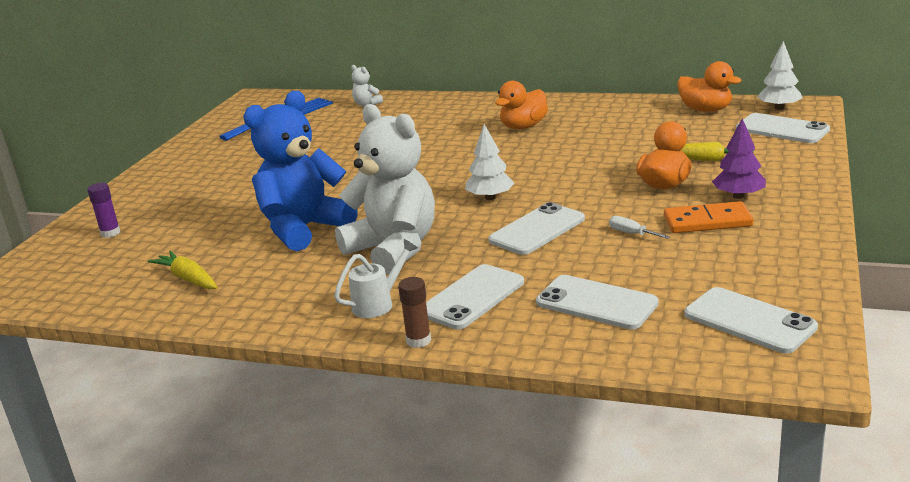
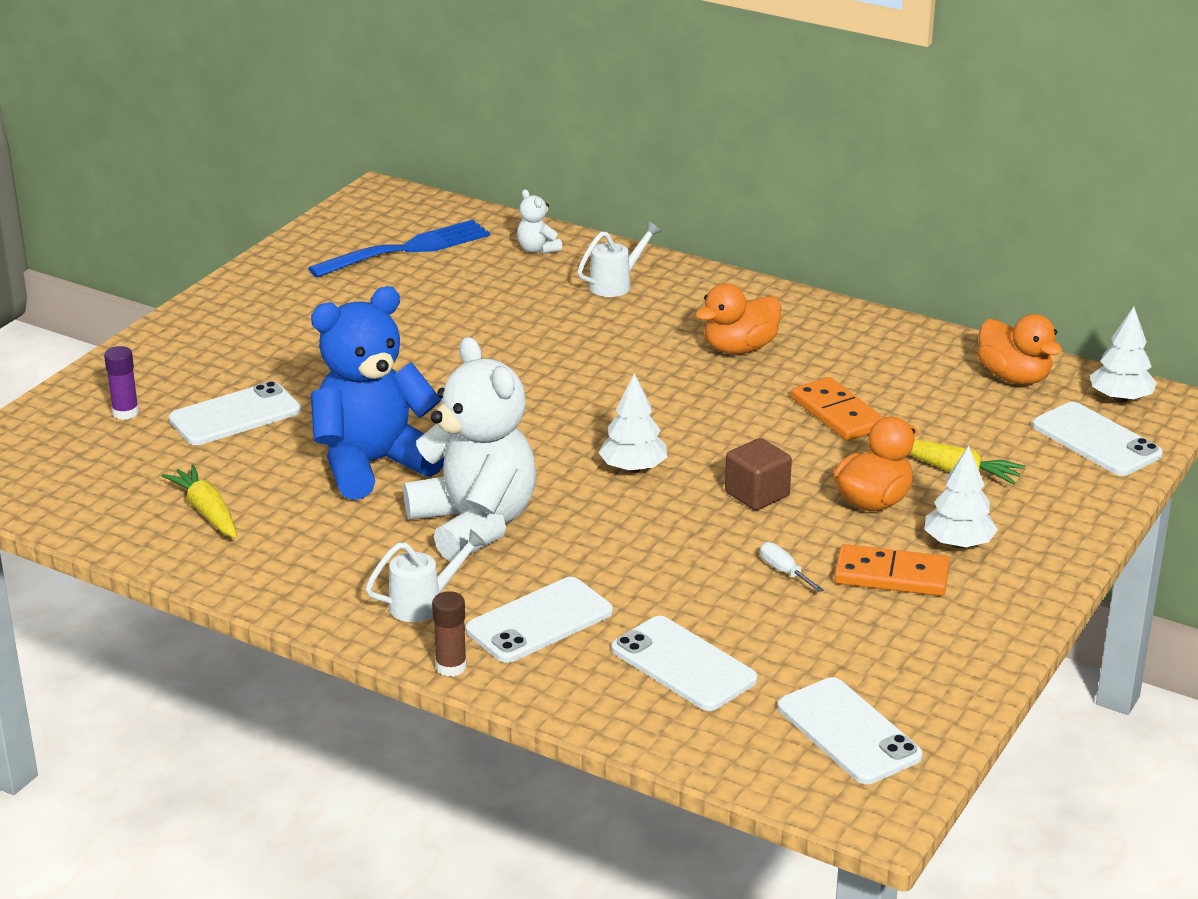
camera: 10 degrees right, 5 degrees up
white phone [488,202,585,255] -> white phone moved to [169,381,301,445]
purple tree [712,118,766,199] -> white tree [925,445,998,548]
none -> white watering can [578,221,662,297]
none -> brown cube [725,438,792,510]
none -> orange domino [791,377,884,441]

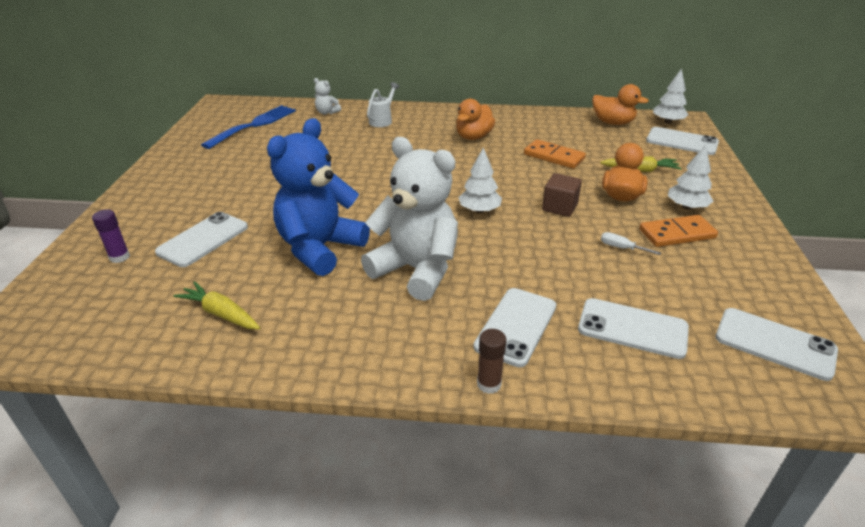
camera: 25 degrees left, 5 degrees up
white watering can [366,529,486,622] -> none

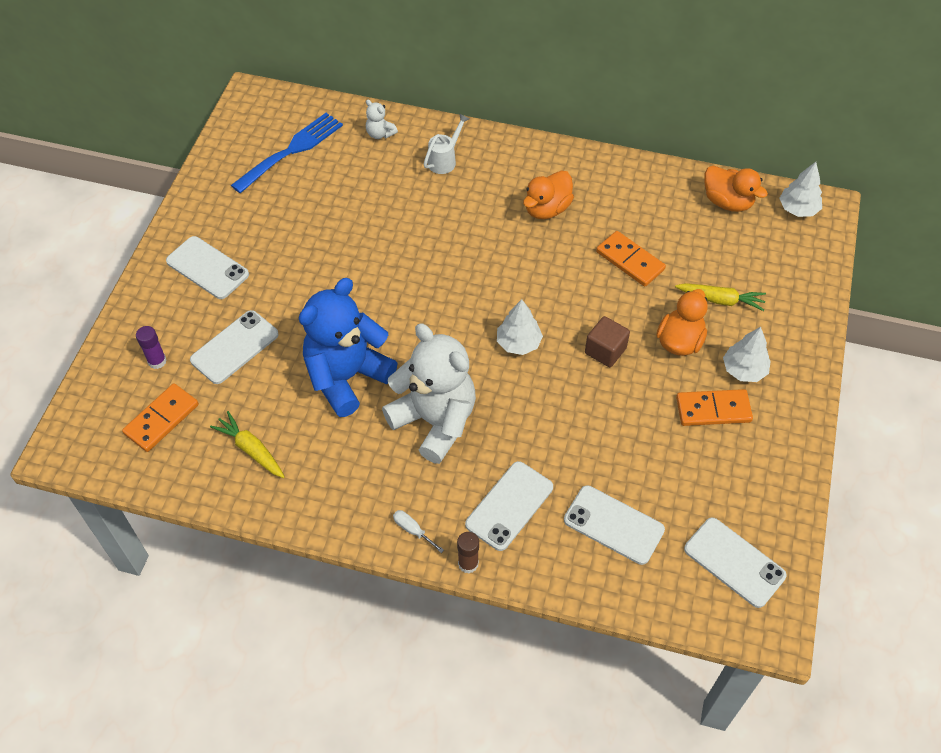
camera: 10 degrees right, 20 degrees up
white screwdriver [601,232,661,255] -> white screwdriver moved to [393,510,444,553]
white phone [646,127,719,155] -> white phone moved to [166,236,249,299]
none -> orange domino [122,383,199,452]

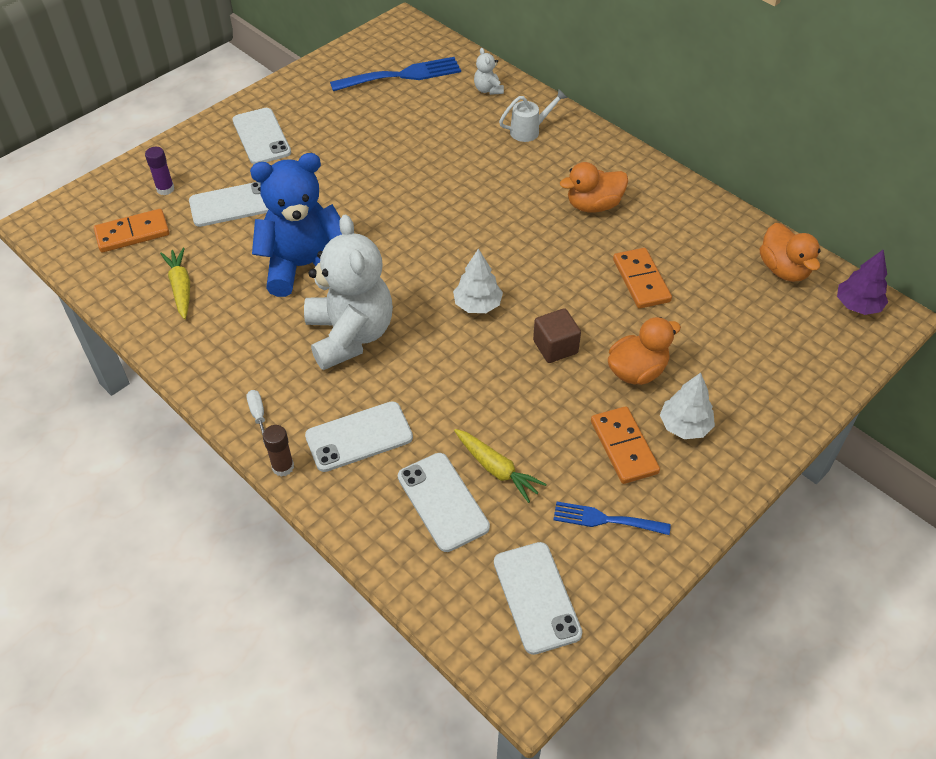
camera: 30 degrees right, 5 degrees down
yellow carrot [675,283,766,311] -> yellow carrot moved to [454,429,547,503]
orange domino [676,389,753,426] -> orange domino turned 45 degrees clockwise [591,406,660,484]
white tree [779,162,822,217] -> purple tree [837,249,888,315]
none -> blue fork [554,501,671,535]

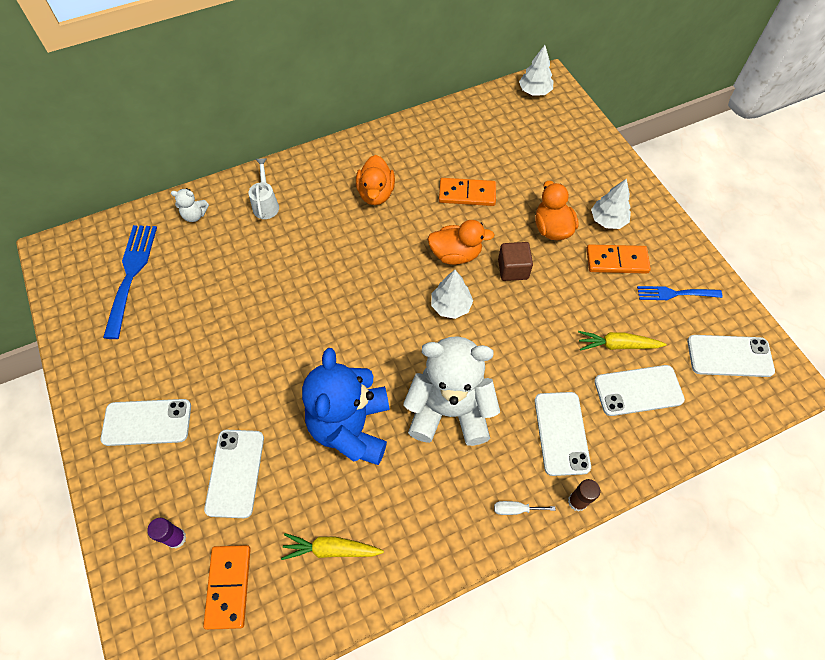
camera: 70 degrees left, 10 degrees up
yellow carrot [454,429,547,503] -> yellow carrot turned 150 degrees counterclockwise [578,331,667,351]
blue fork [554,501,671,535] -> blue fork turned 60 degrees clockwise [637,286,723,300]
orange duck [760,223,821,282] -> orange duck moved to [428,220,494,265]
purple tree [837,249,888,315] -> white tree [519,45,554,96]

